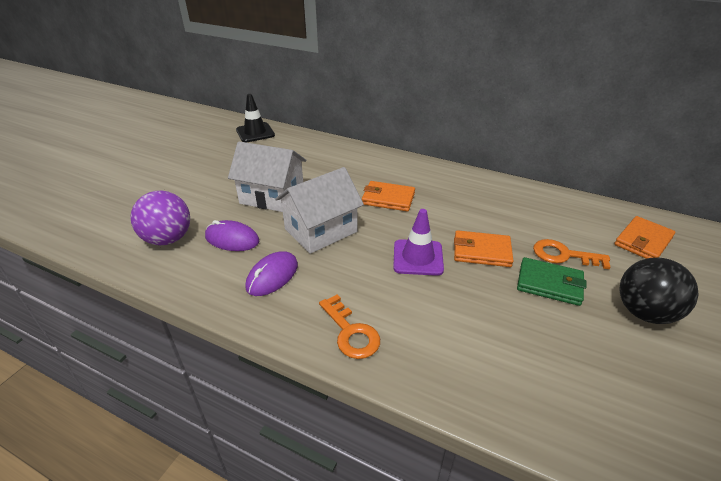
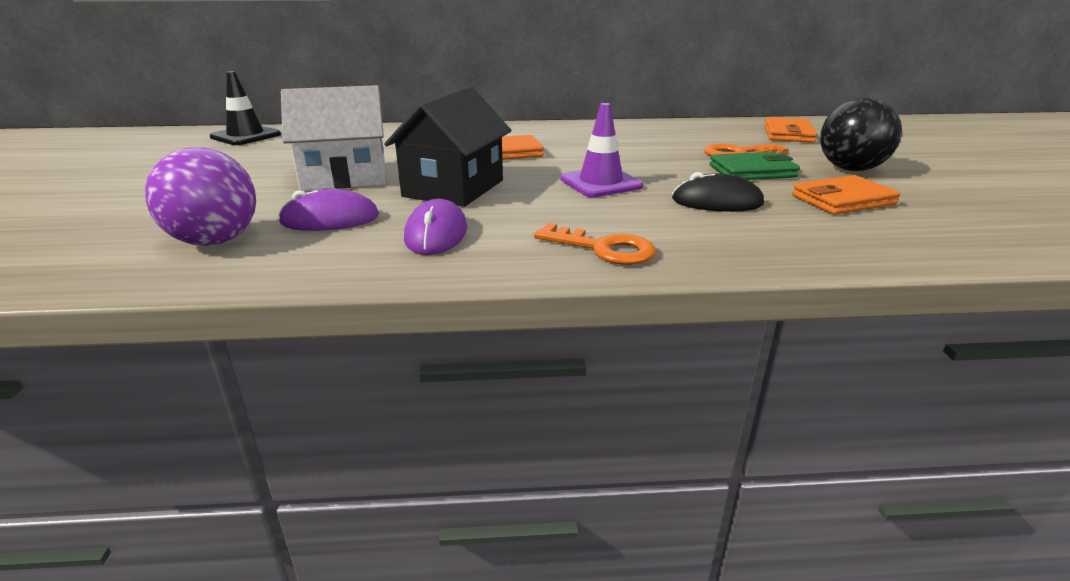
camera: 30 degrees left, 10 degrees down
white house [275,167,364,254] -> black house [384,86,512,207]
orange wallet [454,230,513,267] -> orange wallet moved to [792,175,900,215]
none -> black mouse [672,172,764,212]

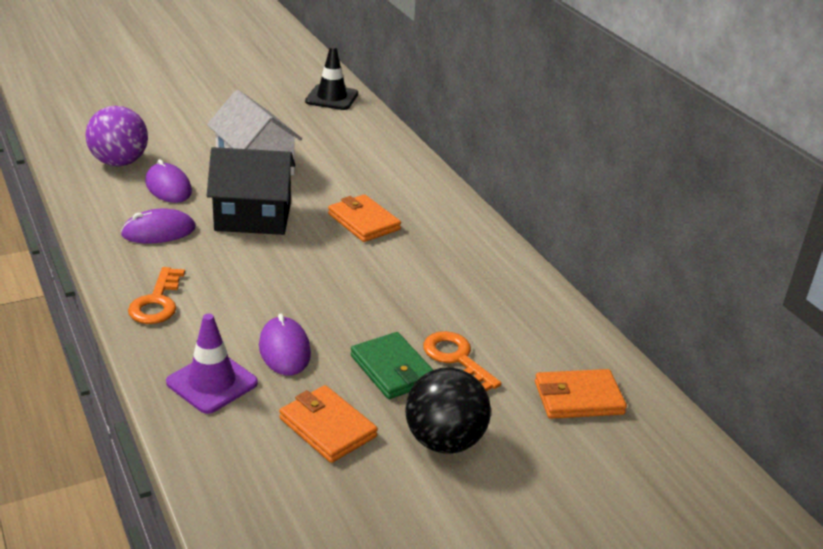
camera: 65 degrees right, 5 degrees up
purple traffic cone [560,103,643,197] -> purple traffic cone moved to [166,314,258,414]
black mouse [672,172,764,212] -> purple mouse [259,314,311,376]

